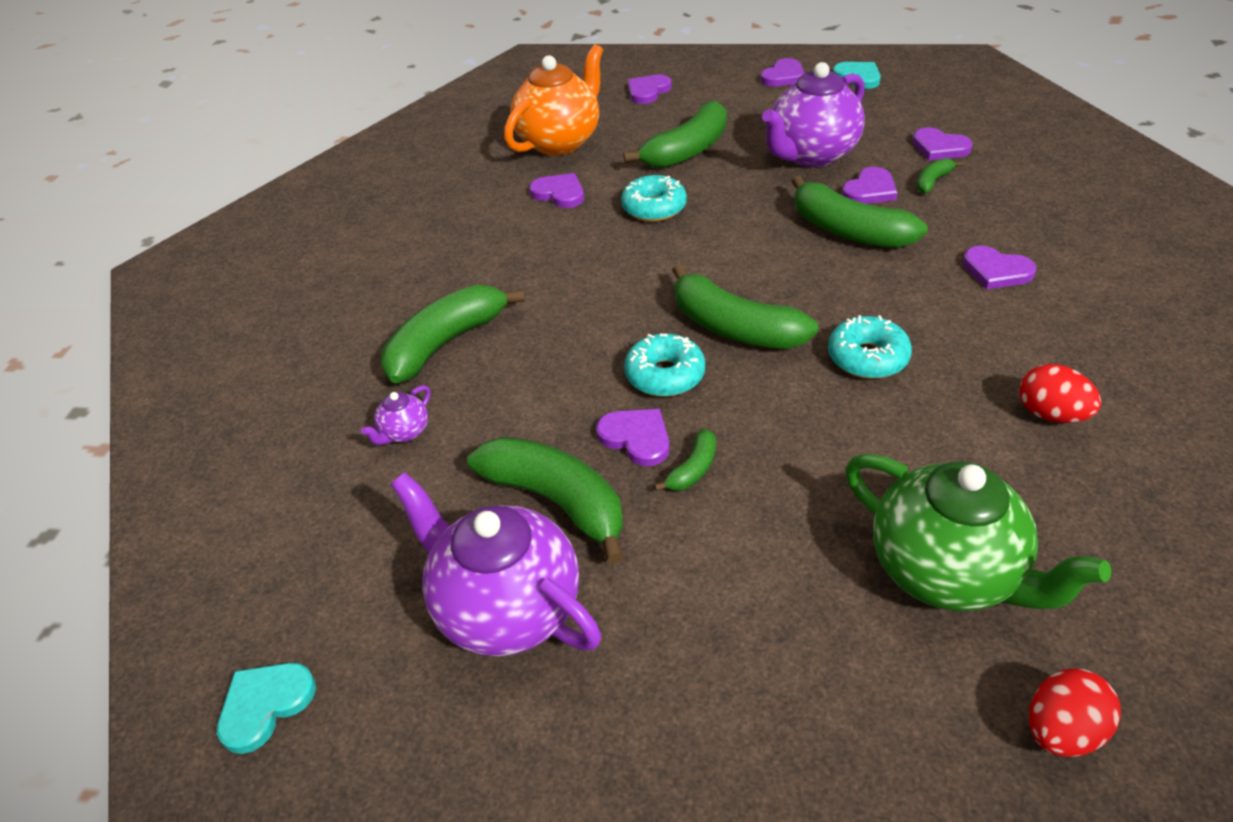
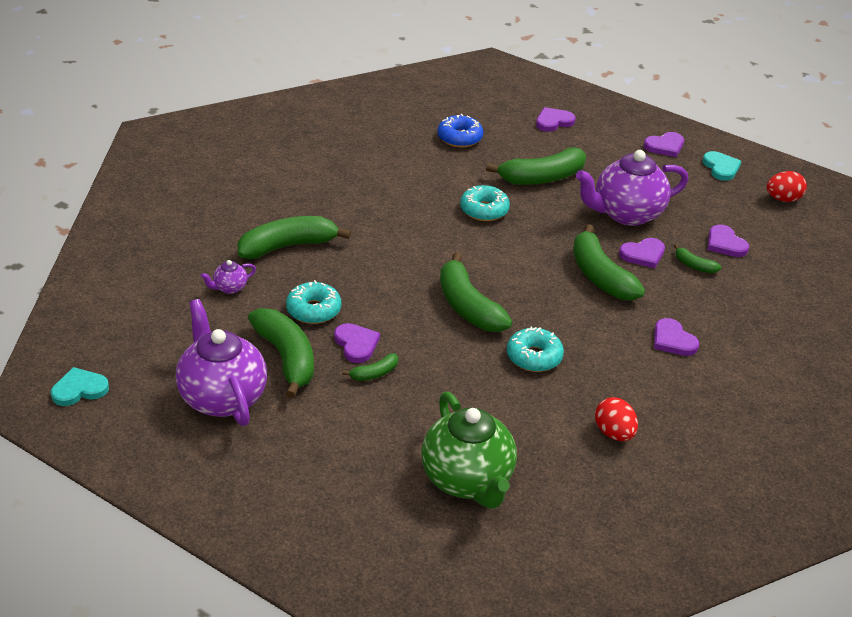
camera: 20 degrees right, 5 degrees down
orange teapot [504,44,603,155] -> blue donut [437,114,483,147]
purple heart [529,173,584,208] -> none
turquoise donut [624,334,705,397] -> turquoise donut moved to [286,280,341,324]
green banana [916,158,963,194] -> green banana turned 120 degrees counterclockwise [674,244,721,273]
red egg [1029,668,1121,757] -> red egg moved to [767,171,807,202]

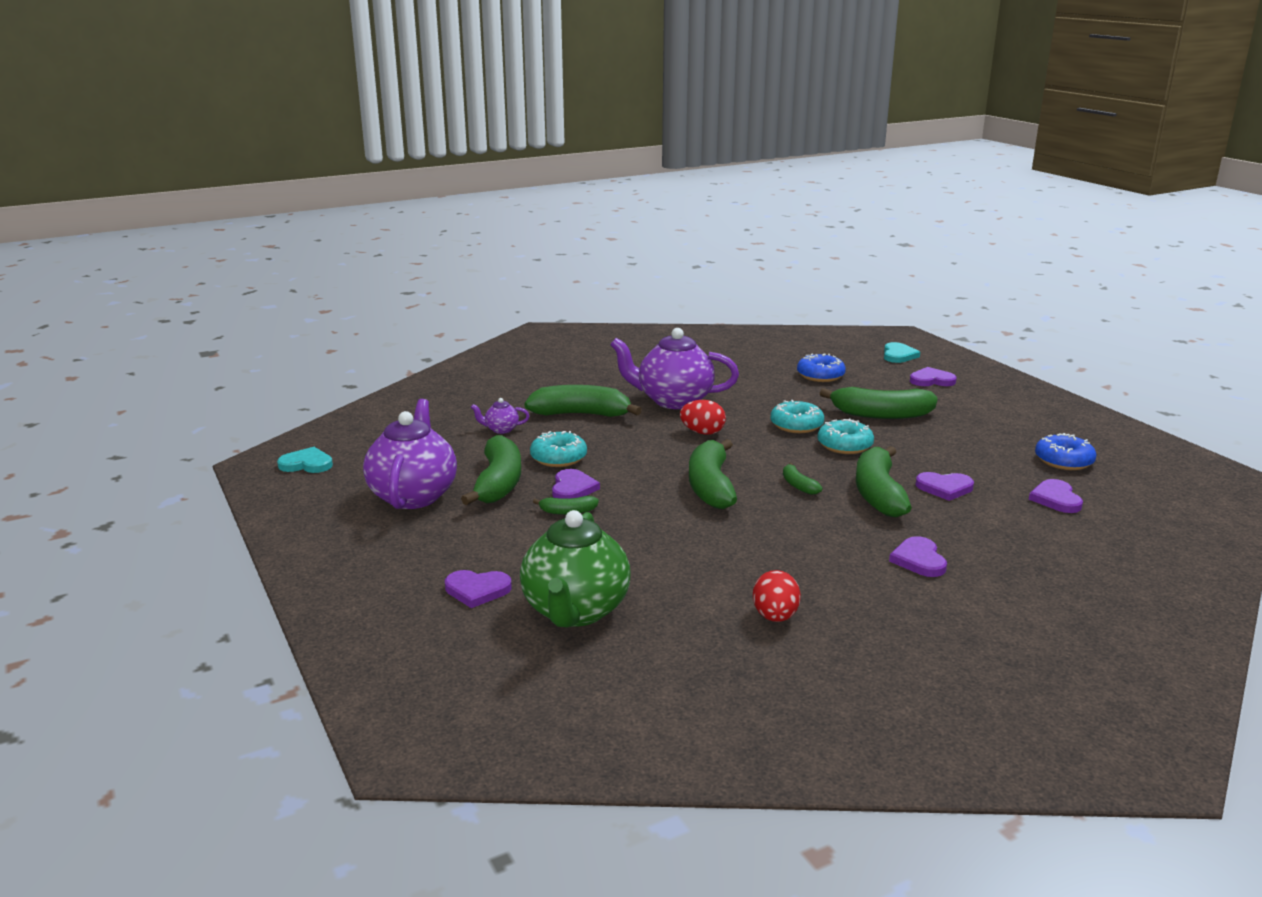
camera: 30 degrees right, 15 degrees down
turquoise donut [507,327,564,372] -> turquoise donut moved to [818,419,874,454]
purple teapot [576,150,689,226] -> purple teapot moved to [610,328,739,409]
purple heart [644,132,684,157] -> purple heart moved to [445,570,512,608]
green banana [674,244,721,273] -> green banana moved to [783,462,823,495]
turquoise heart [702,151,741,181] -> turquoise heart moved to [884,342,920,363]
red egg [767,171,807,202] -> red egg moved to [680,400,726,435]
none -> blue donut [1035,433,1096,470]

